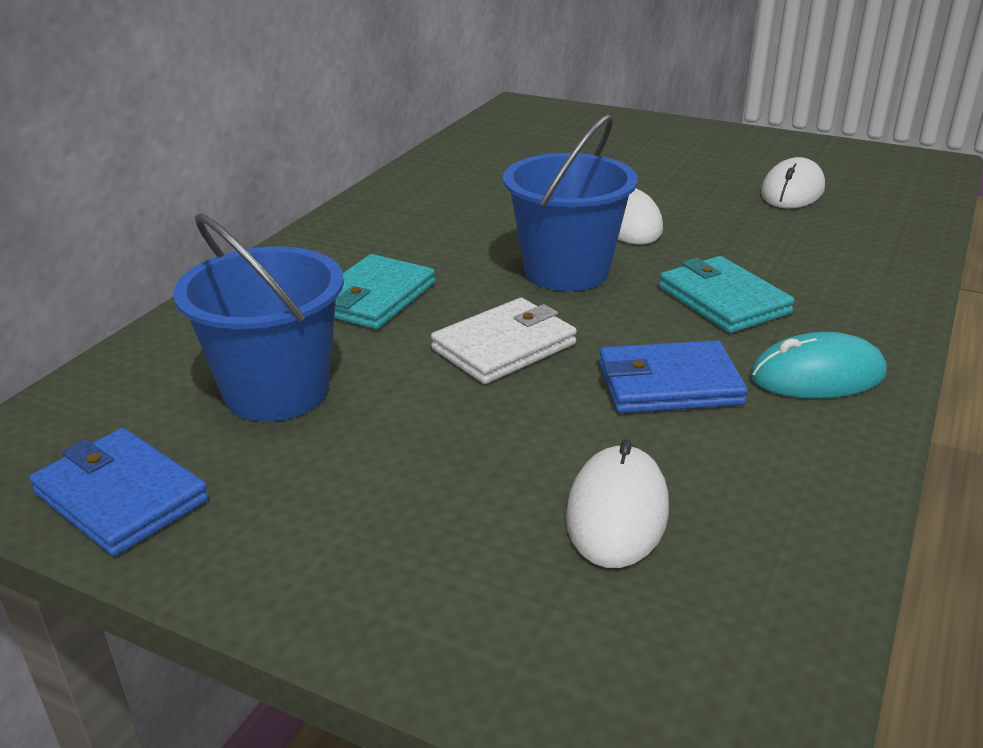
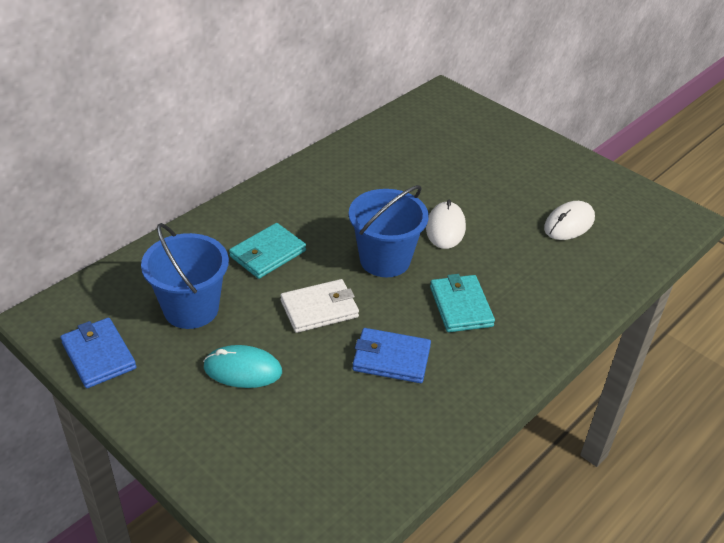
camera: 15 degrees right, 10 degrees up
white mouse [566,439,669,568] -> none
turquoise mouse [750,332,887,399] -> turquoise mouse moved to [203,345,282,388]

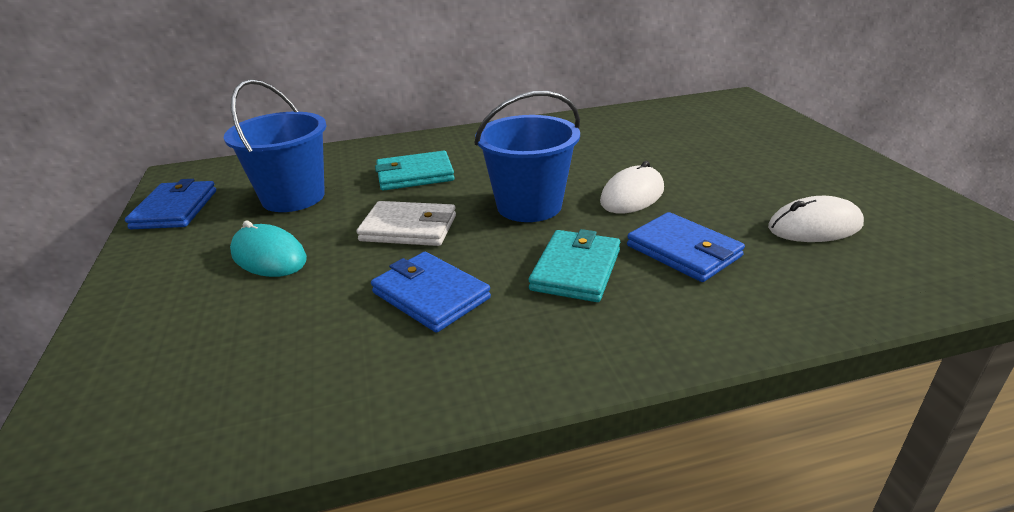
camera: 35 degrees right, 10 degrees down
none -> blue wallet [627,212,745,282]

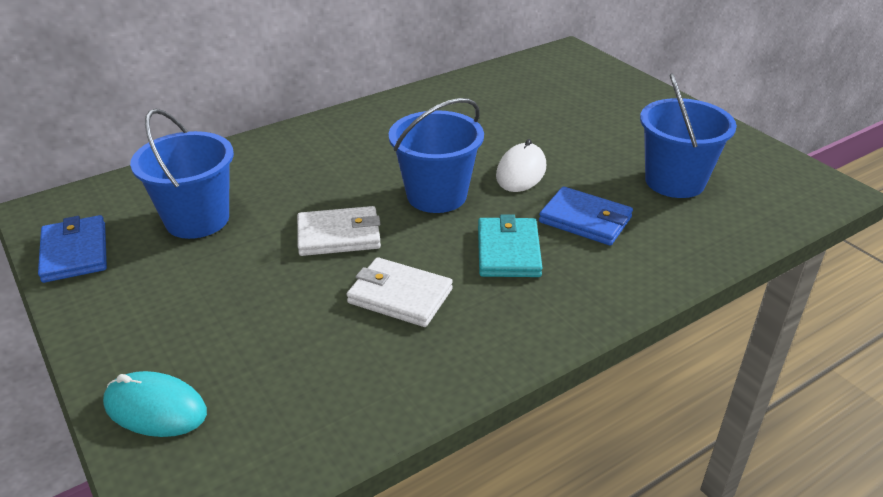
camera: 20 degrees left, 5 degrees up
turquoise mouse [230,221,307,277] -> turquoise mouse moved to [103,371,207,437]
blue wallet [371,252,491,333] -> white wallet [347,257,453,327]
turquoise wallet [375,151,455,191] -> none
white mouse [768,196,864,242] -> blue bucket [640,73,737,198]

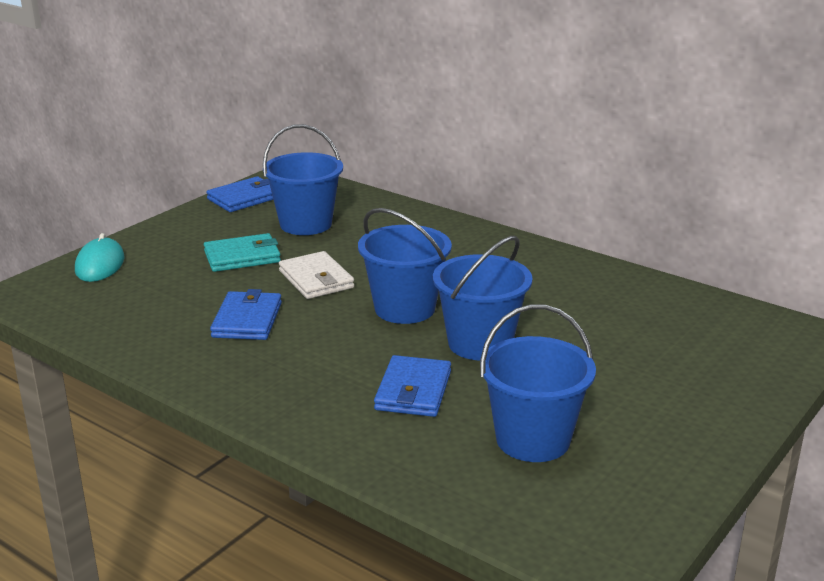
camera: 70 degrees right, 10 degrees down
white wallet [347,257,453,327] -> blue wallet [210,289,282,340]
turquoise wallet [478,214,542,277] -> turquoise wallet moved to [204,233,281,272]
white mouse [496,139,546,192] -> blue bucket [433,236,533,361]

